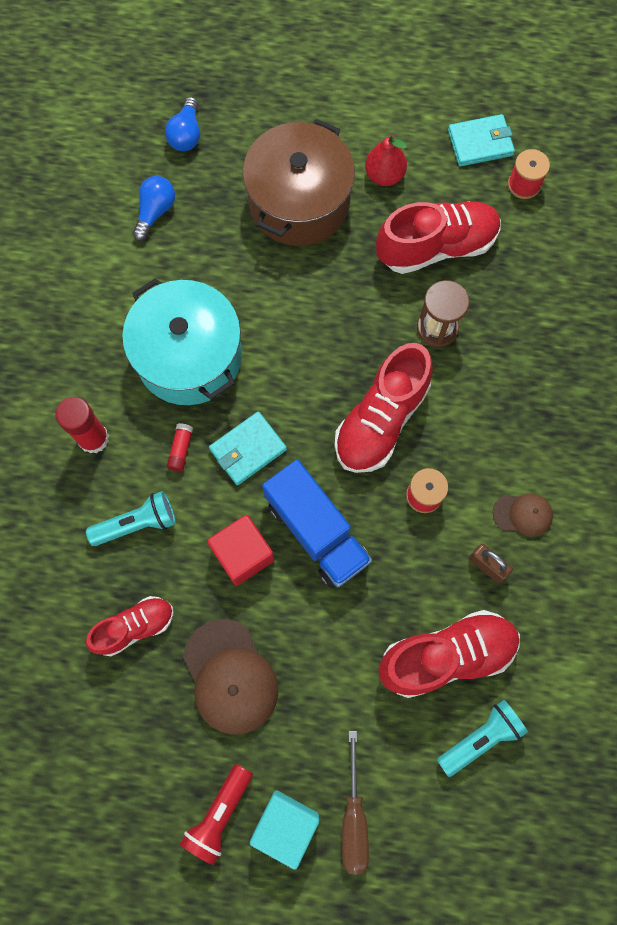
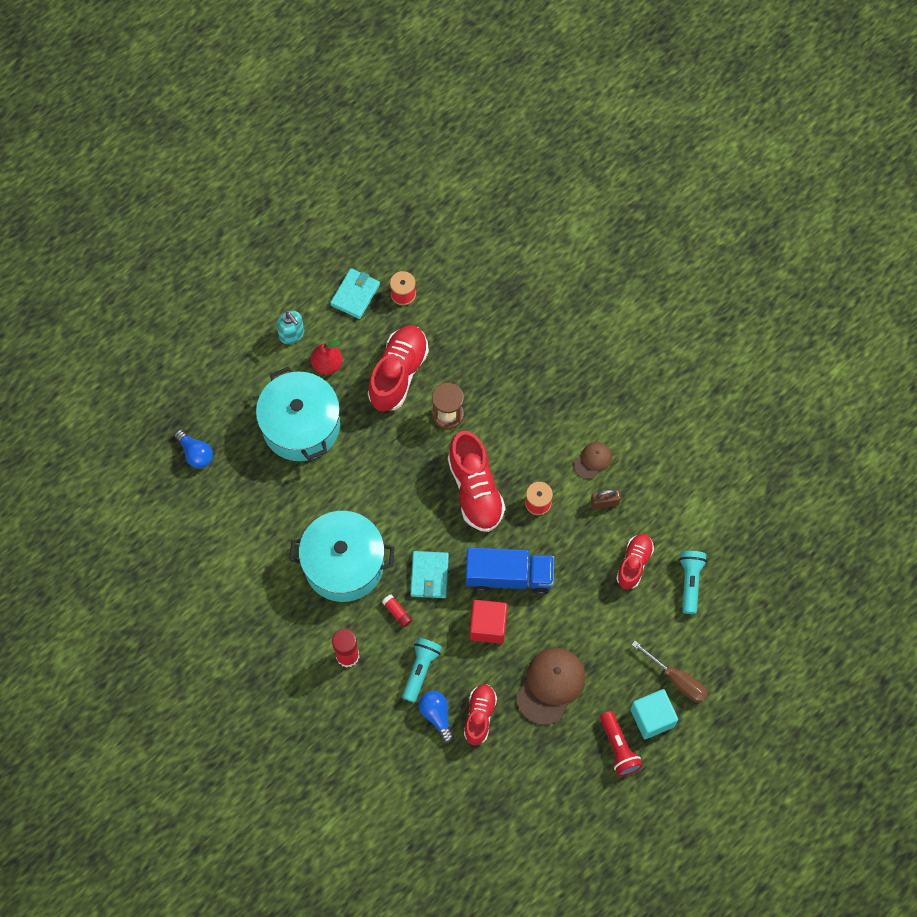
camera: 50 degrees left, 5 degrees down
blue light bulb [133,176,175,241] -> blue light bulb moved to [419,691,454,743]
brown cap [183,619,278,735] -> brown cap turned 75 degrees counterclockwise [516,648,586,725]
brown pot [243,119,355,246] -> turquoise pot [256,367,340,461]
red shoe [378,610,520,698] -> red shoe [616,534,654,590], size x0.61
none -> turquoise soap dispenser [277,311,304,344]

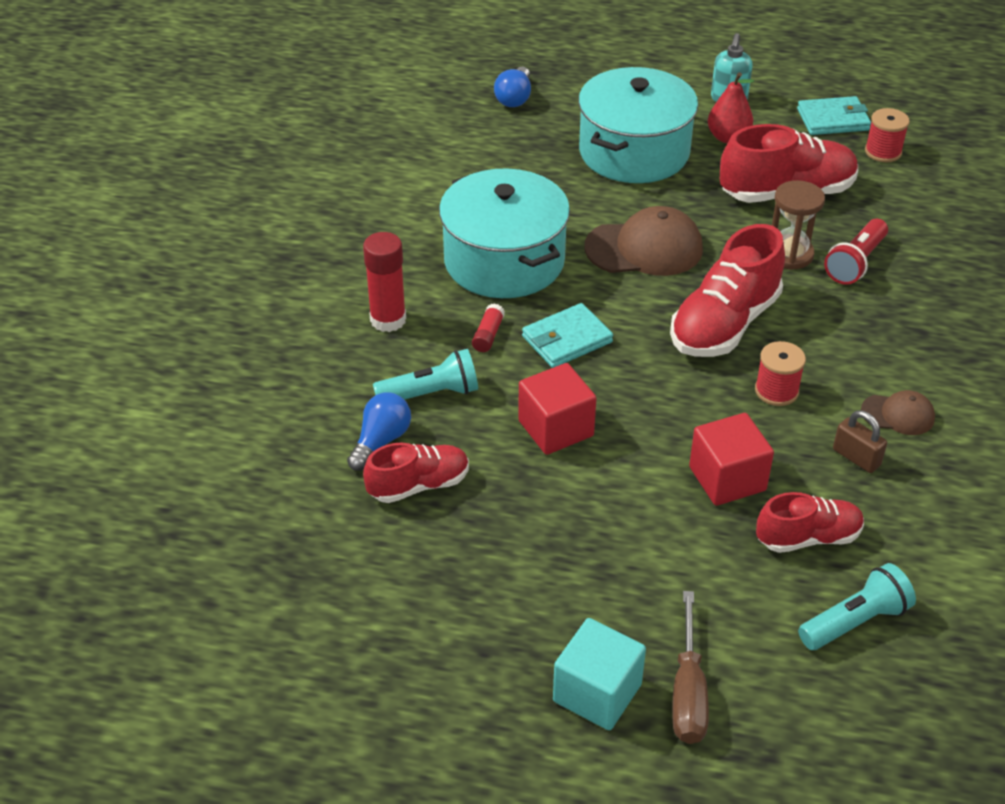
camera: 55 degrees right, 25 degrees down
blue truck [466,547,554,595] -> none
brown cap [516,648,586,725] -> brown cap moved to [585,206,703,276]
red flashlight [600,711,643,776] -> red flashlight moved to [824,219,888,285]
none -> red cube [689,413,774,506]

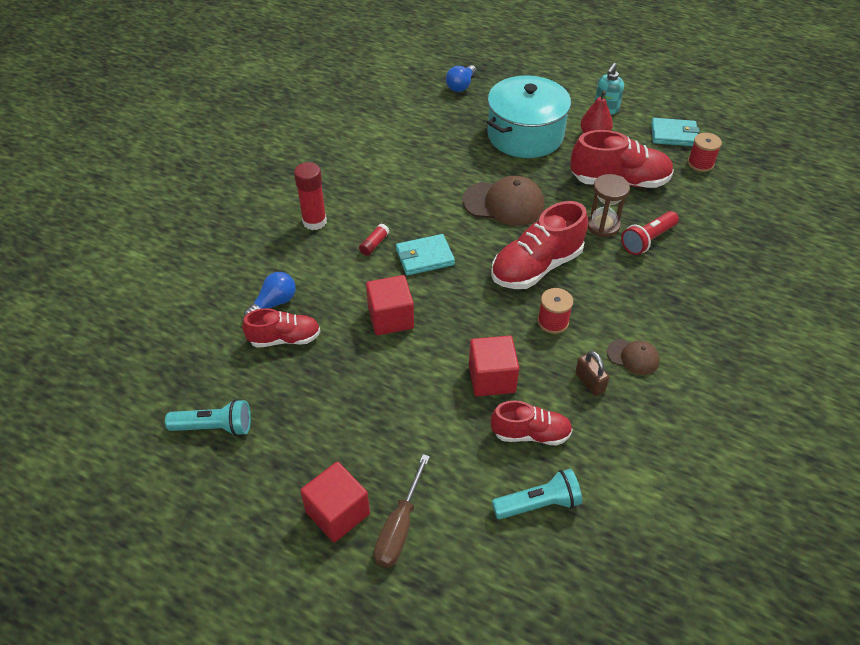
camera: 15 degrees right, 5 degrees up
turquoise flashlight [373,349,478,400] -> turquoise flashlight moved to [165,399,251,436]
turquoise pot [439,169,570,298] -> none
turquoise cube [553,618,646,730] -> red cube [300,462,370,542]

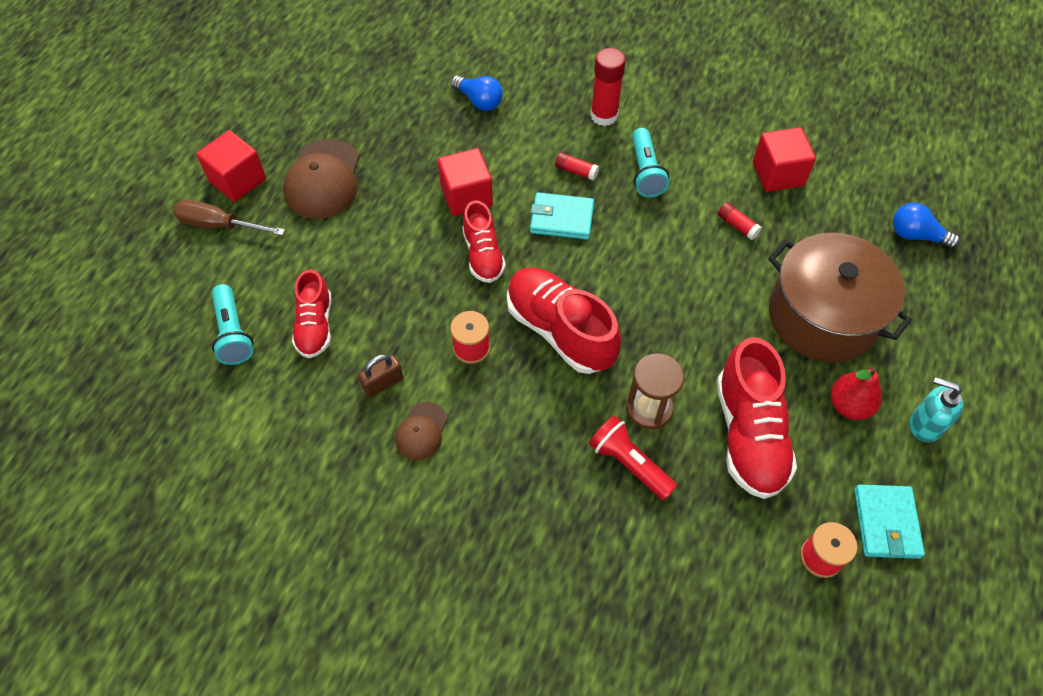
camera: 85 degrees right, 10 degrees up
turquoise flashlight [165,399,251,436] -> turquoise flashlight moved to [632,128,669,198]
red shoe [242,308,320,348] -> red shoe moved to [462,201,506,283]
turquoise wallet [396,234,455,275] -> turquoise wallet turned 60 degrees counterclockwise [530,192,594,240]
brown cap [463,175,545,226] -> brown cap moved to [283,139,359,219]
red cube [469,335,519,396] -> red cube moved to [753,127,816,192]
turquoise pot [487,75,571,158] -> brown pot [769,233,912,362]
none -> red glue stick [718,202,762,240]

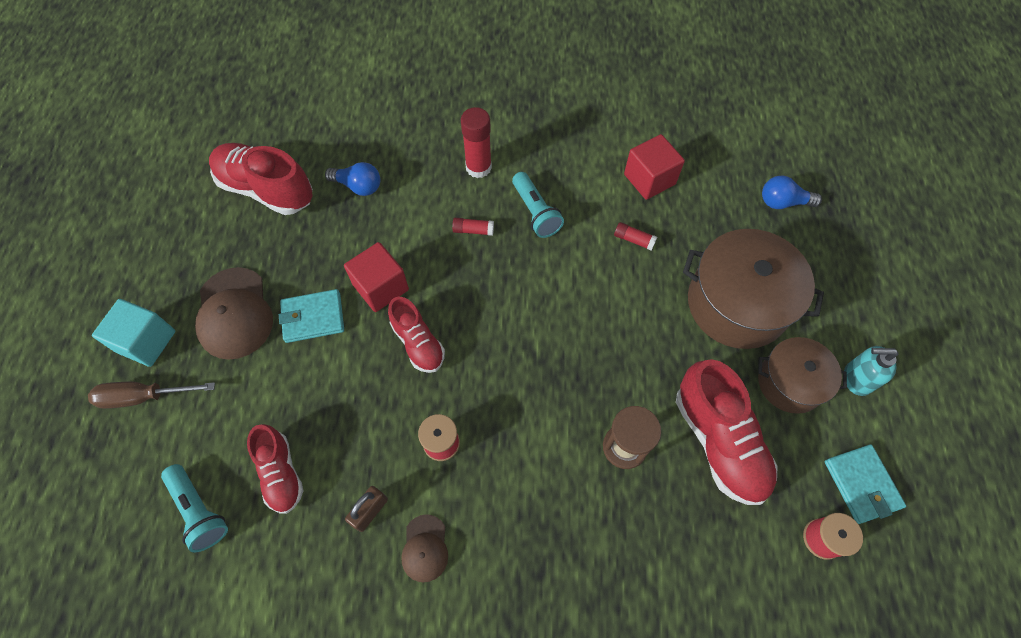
camera: 20 degrees left, 5 degrees up
red cube [196,130,266,202] -> turquoise cube [92,299,175,367]
red shoe [507,268,621,374] -> red shoe moved to [209,143,313,215]
turquoise wallet [530,192,594,240] -> turquoise wallet moved to [279,289,344,343]
red flashlight [589,415,677,500] -> none
red pear [831,367,882,420] -> brown pot [758,337,847,414]

